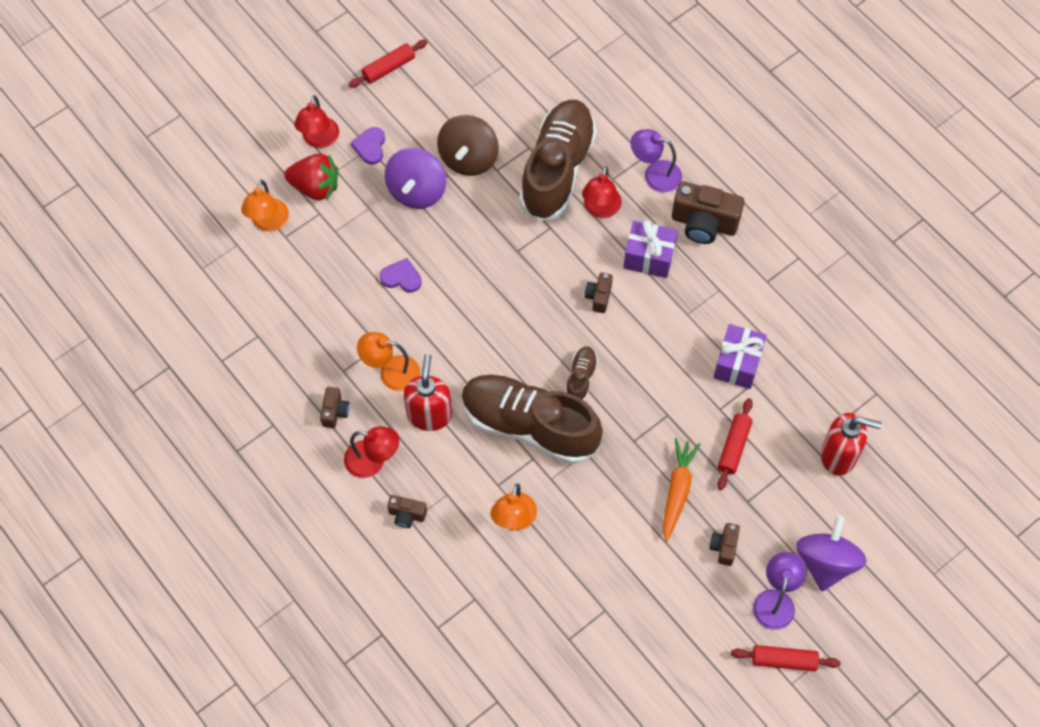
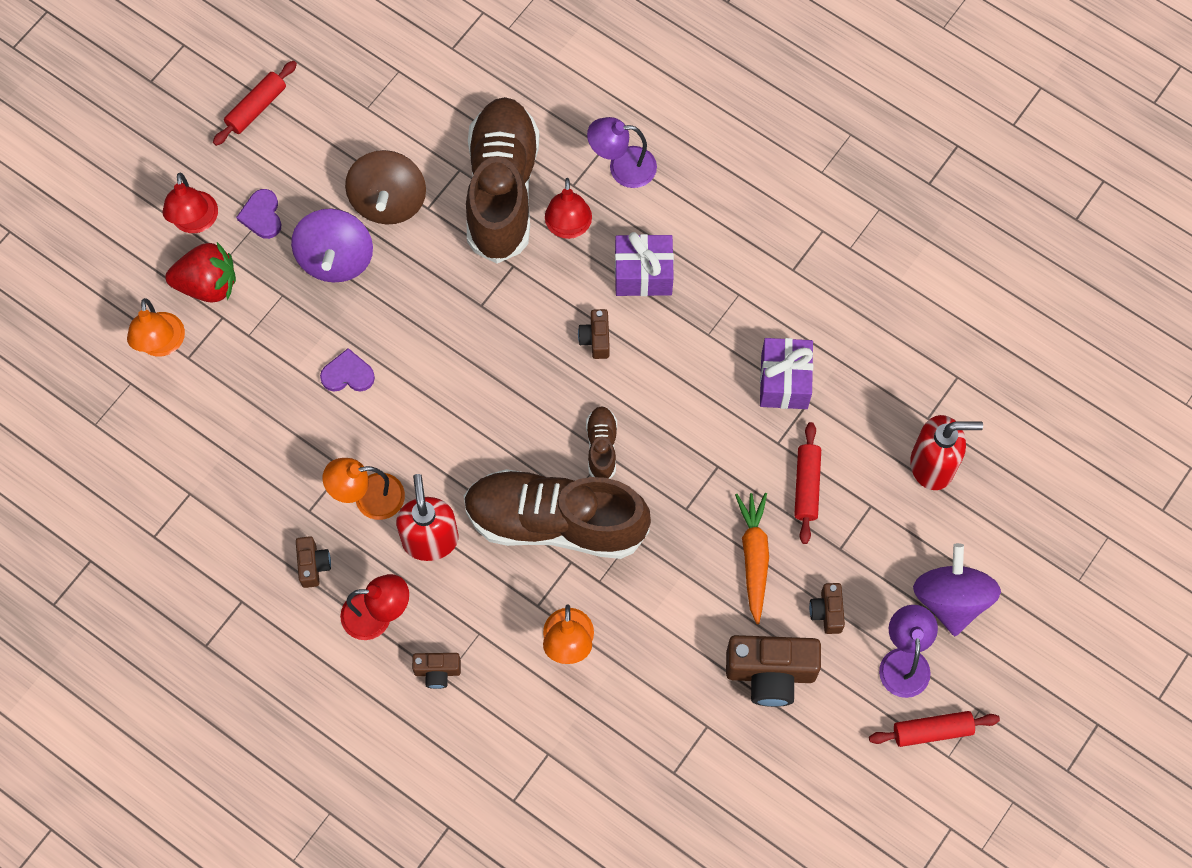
camera: 15 degrees left, 5 degrees up
brown camera [672,181,744,244] -> brown camera moved to [726,635,821,707]

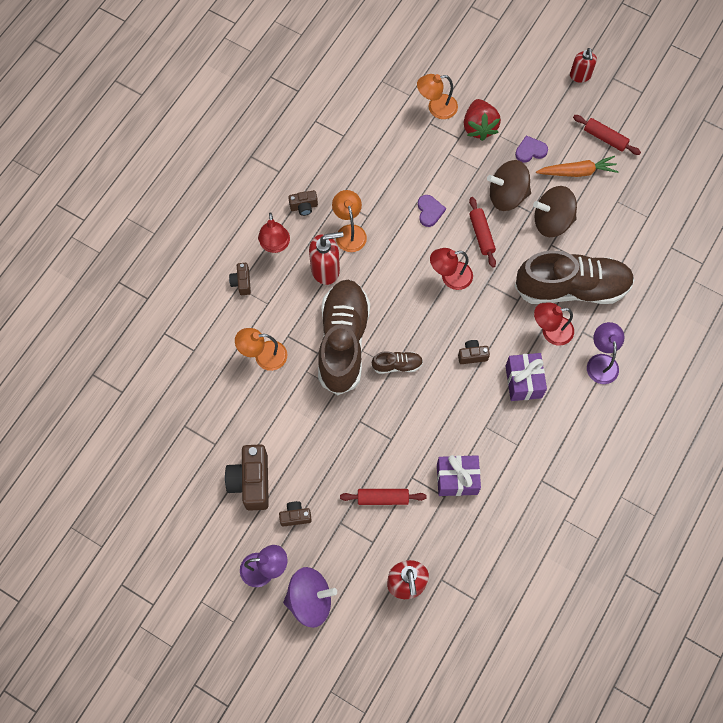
camera: 85 degrees right, 0 degrees up
red lamp [162,173,218,233] -> red lamp moved to [430,248,473,290]
purple spinning top [291,208,373,283] -> brown spinning top [487,160,531,211]
orange carrot [735,493,769,624] -> orange carrot moved to [536,156,619,177]
red rolling pin [869,711,1000,747] -> red rolling pin moved to [469,197,496,267]
none -> red soap dispenser [570,48,597,83]

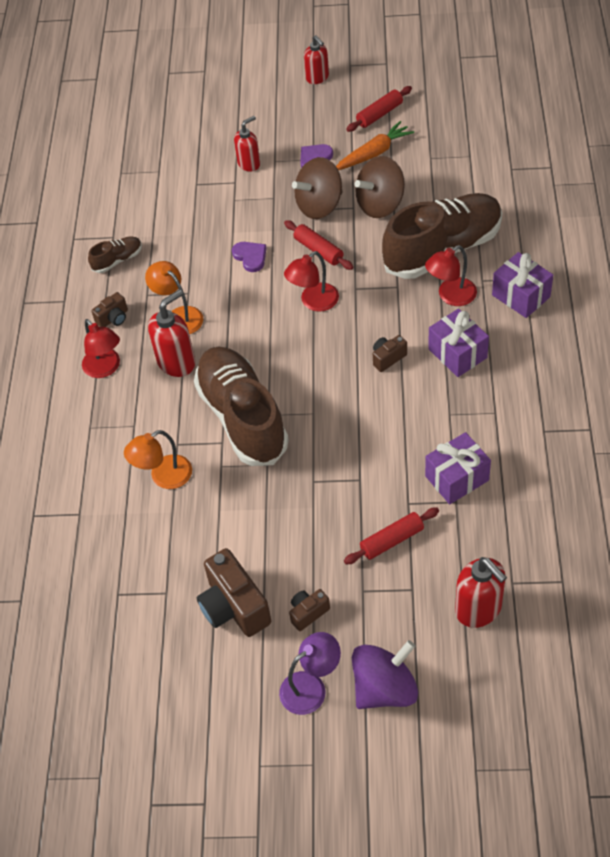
camera: 25 degrees left, 15 degrees down
brown camera [229,263,251,295] -> none
brown shoe [372,351,423,374] -> brown shoe moved to [88,236,142,273]
orange lamp [417,74,458,119] -> none
red strawberry [464,99,501,141] -> red soap dispenser [234,116,260,172]
red rolling pin [573,115,641,155] -> red rolling pin turned 45 degrees counterclockwise [346,86,412,132]
purple lamp [587,322,624,384] -> purple gift [492,252,553,318]

